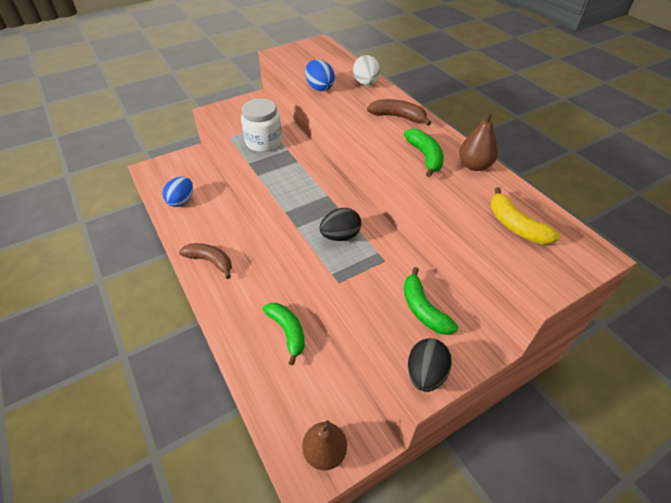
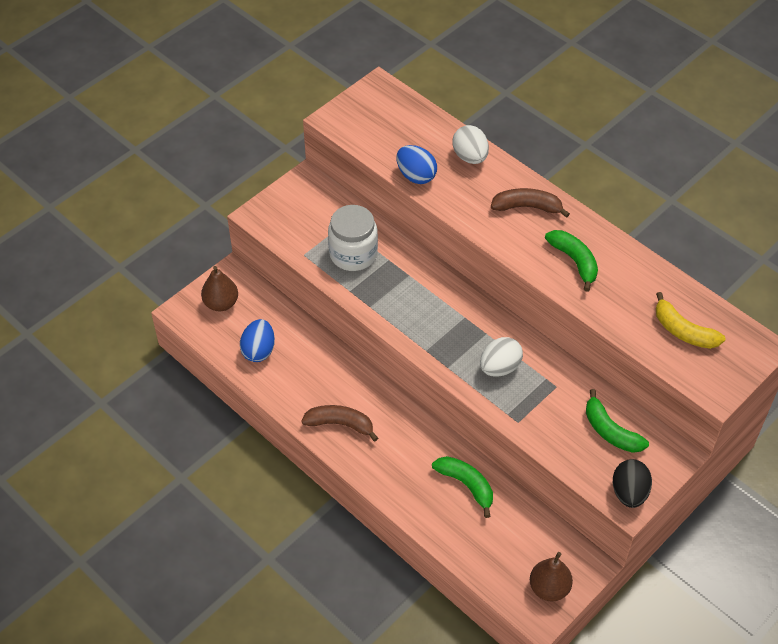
camera: 15 degrees left, 5 degrees up
black egg [319,208,361,241] -> white egg [480,337,523,377]
brown pear [459,111,498,171] -> brown pear moved to [201,266,238,311]

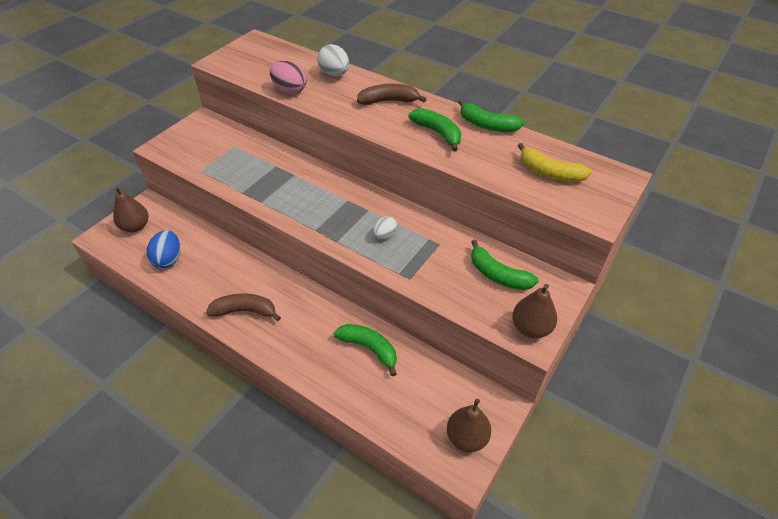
camera: 10 degrees left, 5 degrees down
white jar [328,205,378,271] -> none
blue egg [396,145,437,184] -> pink egg [270,61,307,94]
white egg [480,337,523,377] -> white egg [373,216,397,239], size x0.63
black egg [613,459,652,508] -> brown pear [512,284,557,338]
none -> green banana [458,99,524,132]

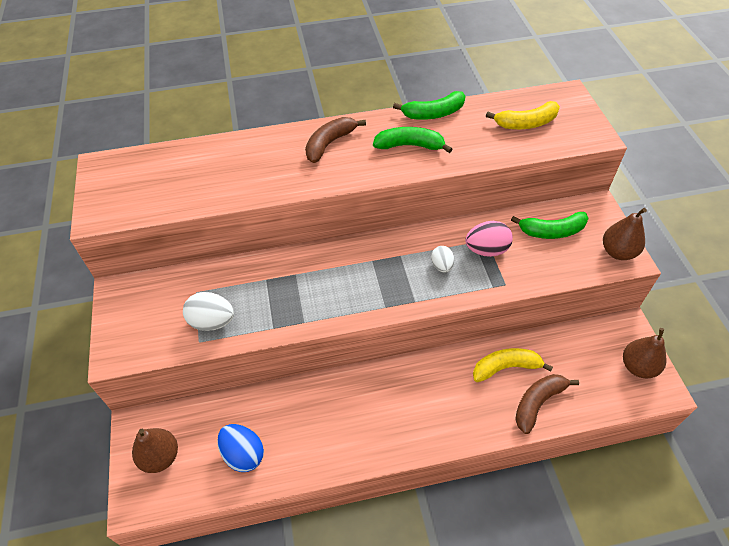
camera: 45 degrees left, 5 degrees up
brown banana [206,293,281,321] -> brown banana moved to [515,374,579,434]
pink egg [270,61,307,94] -> pink egg moved to [465,221,513,257]
white egg [318,44,349,76] -> white egg moved to [183,292,234,331]
green banana [334,324,397,376] -> yellow banana [473,348,553,382]

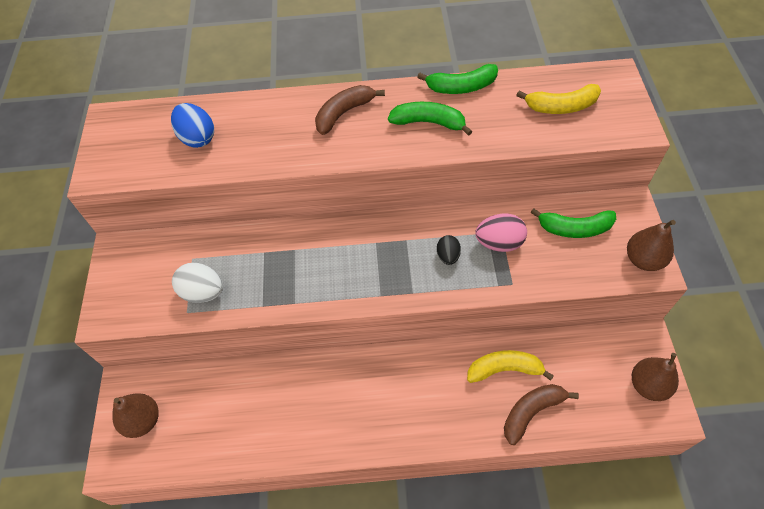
camera: 10 degrees right, 5 degrees up
blue egg [217,424,264,472] -> blue egg moved to [171,103,214,148]
white egg [431,246,454,273] -> black egg [437,235,461,265]

